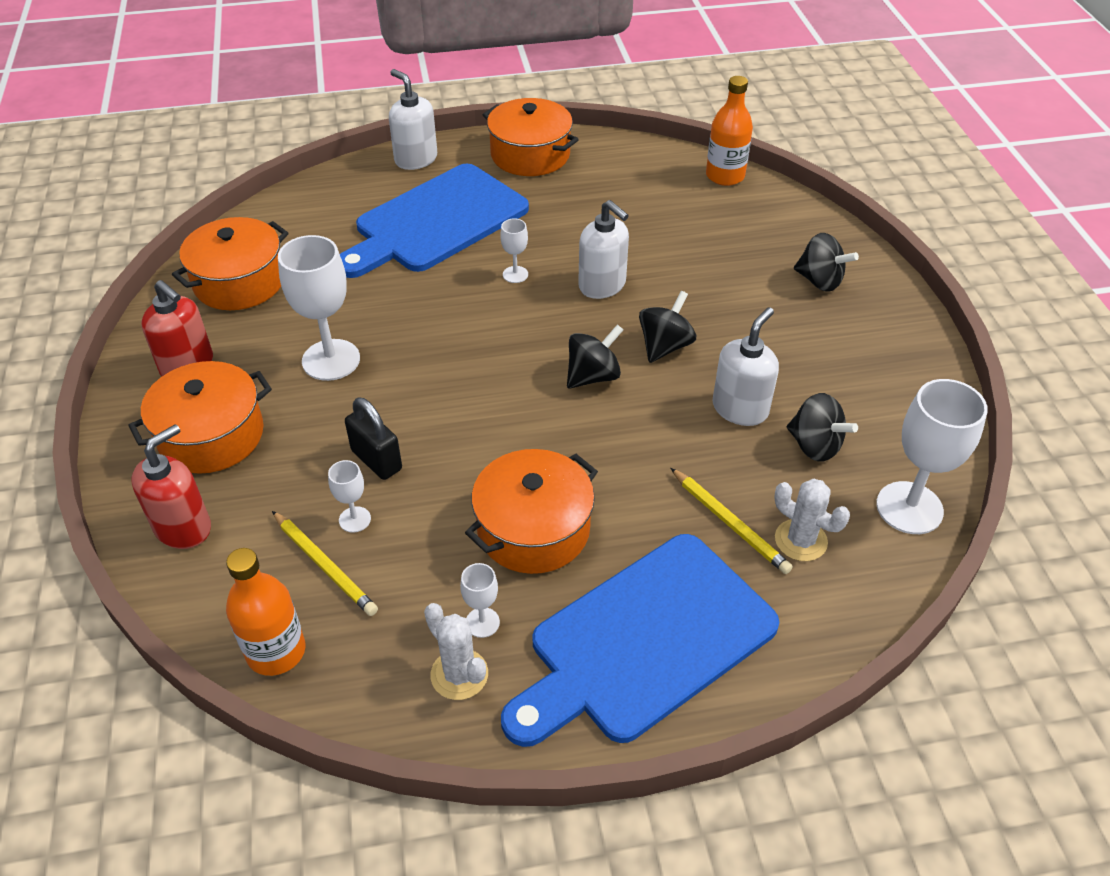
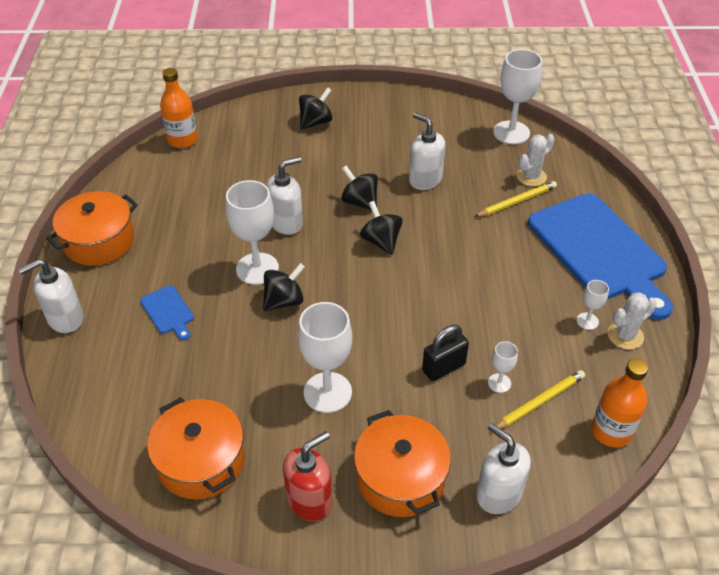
camera: 80 degrees left, 0 degrees up
red soap dispenser [132,424,211,549] -> white soap dispenser [476,423,531,514]
blue cutting board [340,164,529,278] -> blue cutting board [140,285,194,340], size x0.40
orange pot [465,449,598,574] -> none
white goblet [500,219,528,283] -> white goblet [226,180,279,285], size x2.07
black spinning top [787,393,858,462] -> black spinning top moved to [263,263,305,311]

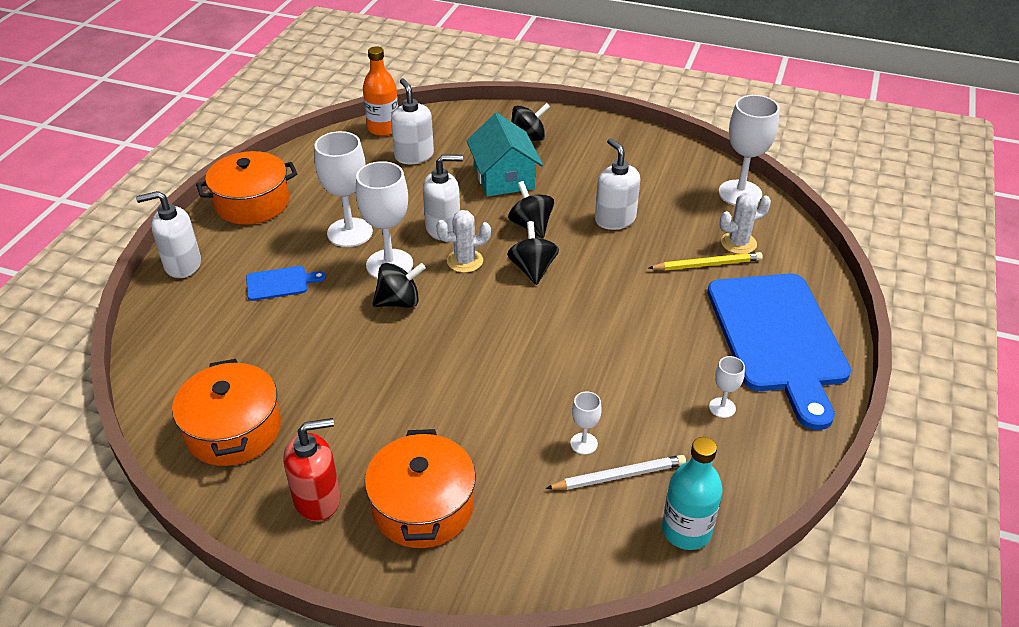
camera: 20 degrees right, 5 degrees down
blue cutting board [140,285,194,340] -> blue cutting board turned 90 degrees counterclockwise [246,266,326,301]
white goblet [298,302,352,413] -> white goblet moved to [314,131,373,247]
black padlock [422,325,469,381] -> none
white soap dispenser [476,423,531,514] -> white soap dispenser moved to [391,78,434,164]
yellow pencil [496,370,585,429] -> white pencil [546,455,686,490]
orange bottle [591,358,648,448] -> turquoise bottle [662,437,723,550]
white cactus [608,292,657,350] -> white cactus moved to [436,210,491,273]
none -> turquoise house [466,113,543,197]

